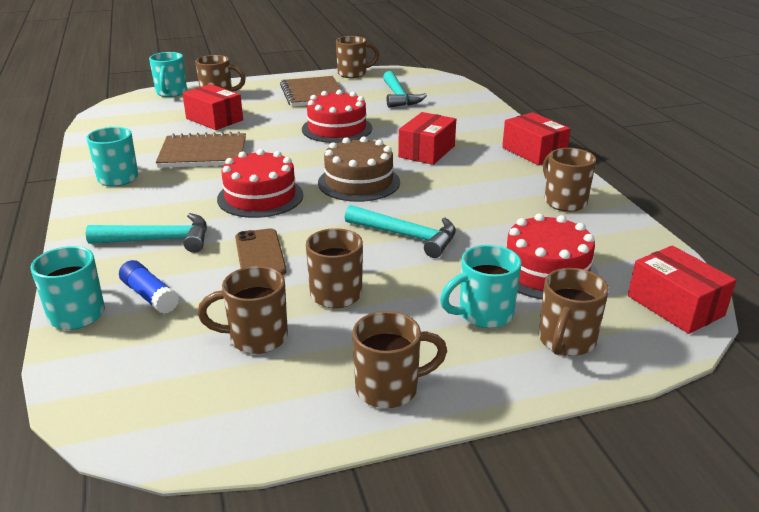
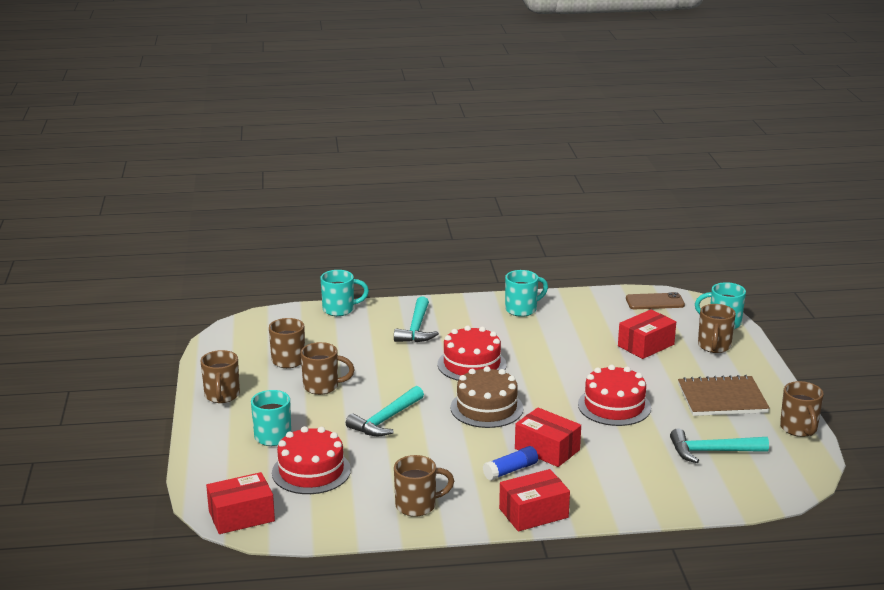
camera: 100 degrees right, 5 degrees down
blue glue stick [119,260,179,314] -> blue glue stick moved to [483,446,538,480]
brown notebook [156,132,246,168] -> none
brown phone [235,228,287,275] -> brown phone moved to [626,292,685,309]
brown mug [539,268,609,356] -> none

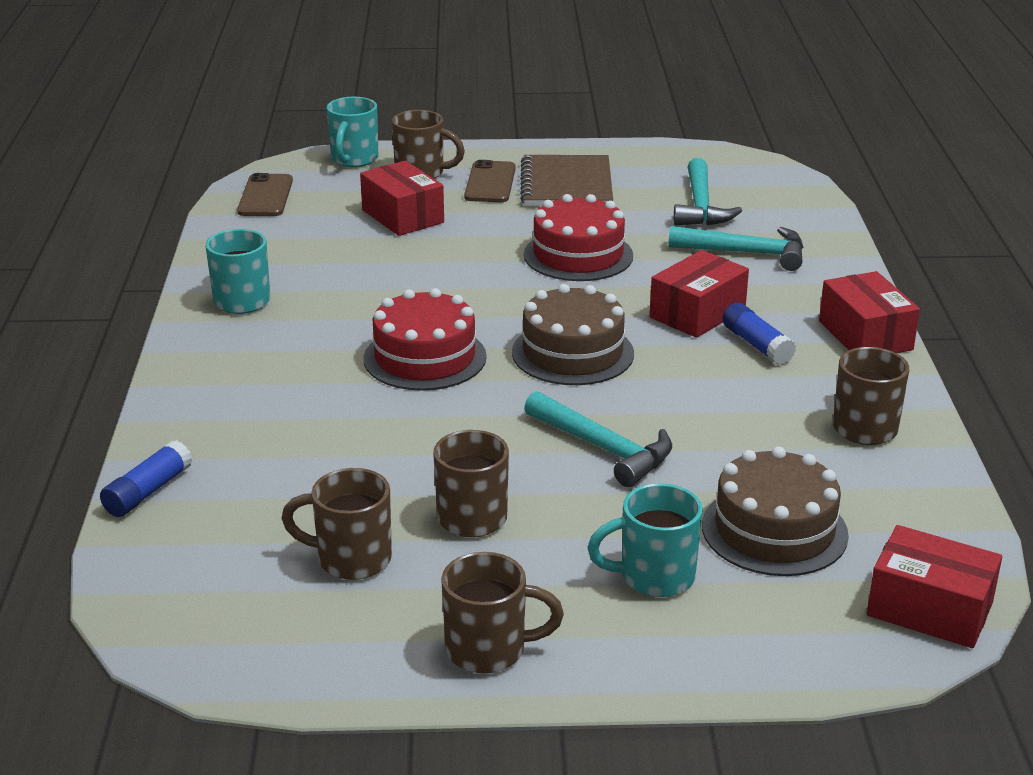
camera: 85 degrees left, 5 degrees up
red box [206,472,275,534] -> red box turned 45 degrees counterclockwise [867,525,1002,648]
red cake [272,426,351,494] -> brown cake [702,447,849,576]
turquoise mug [321,270,369,316] -> blue glue stick [100,440,192,517]
turquoise hammer [394,297,439,342] -> turquoise hammer moved to [669,226,803,271]
brown mug [780,381,824,437] -> none
none -> brown phone [464,160,516,202]

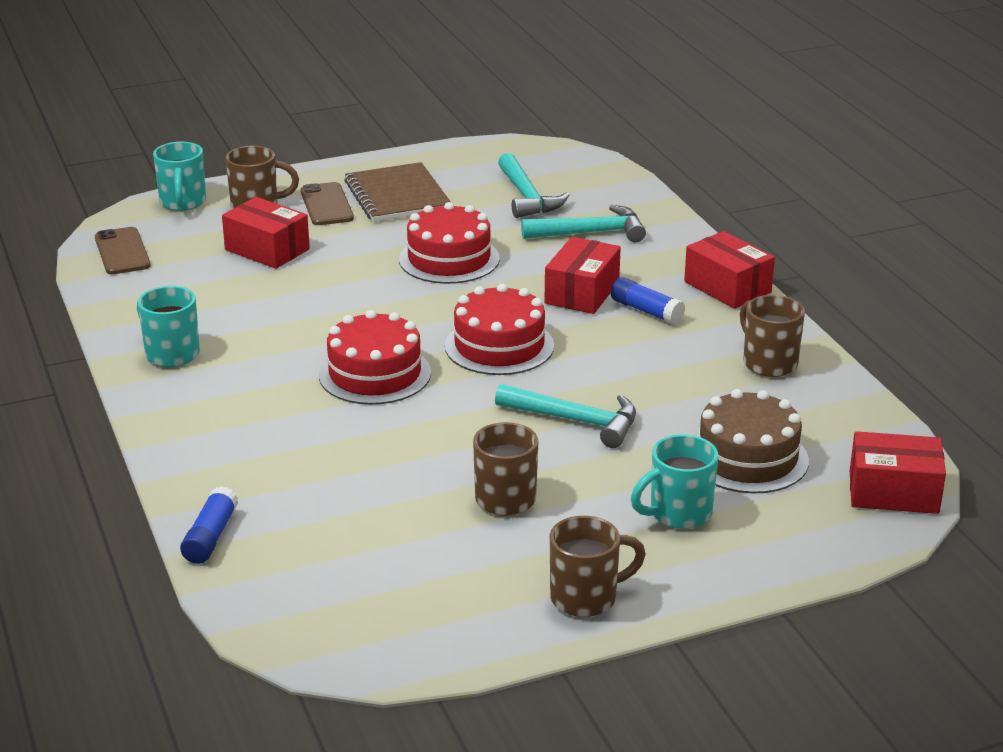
camera: 20 degrees left, 0 degrees up
brown mug [281,468,392,580] -> none
brown cake [512,284,634,385] -> red cake [445,284,554,375]

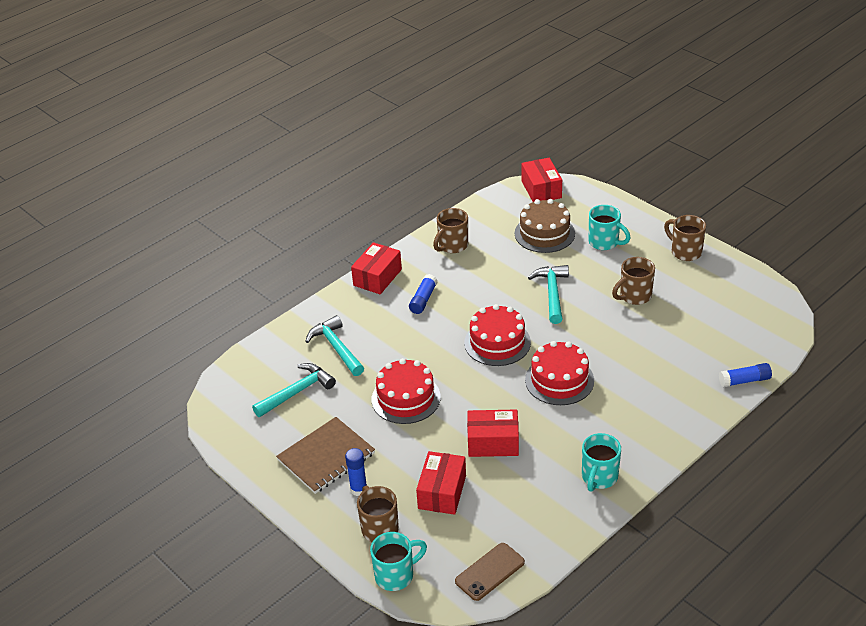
camera: 110 degrees left, 10 degrees up
brown phone [300,182,354,225] -> blue glue stick [345,448,367,496]
red box [544,237,621,314] -> red box moved to [467,409,519,457]

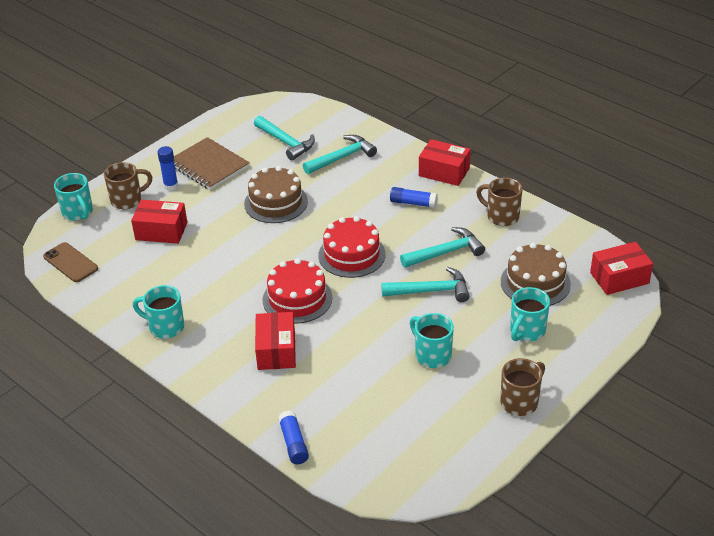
camera: 85 degrees right, 0 degrees up
red cake [372,358,441,424] -> brown cake [244,166,308,223]
red box [467,409,519,457] -> red box moved to [255,312,296,370]
brown mug [612,257,655,305] -> turquoise mug [410,313,454,368]
none -> turquoise hammer [400,227,485,268]

